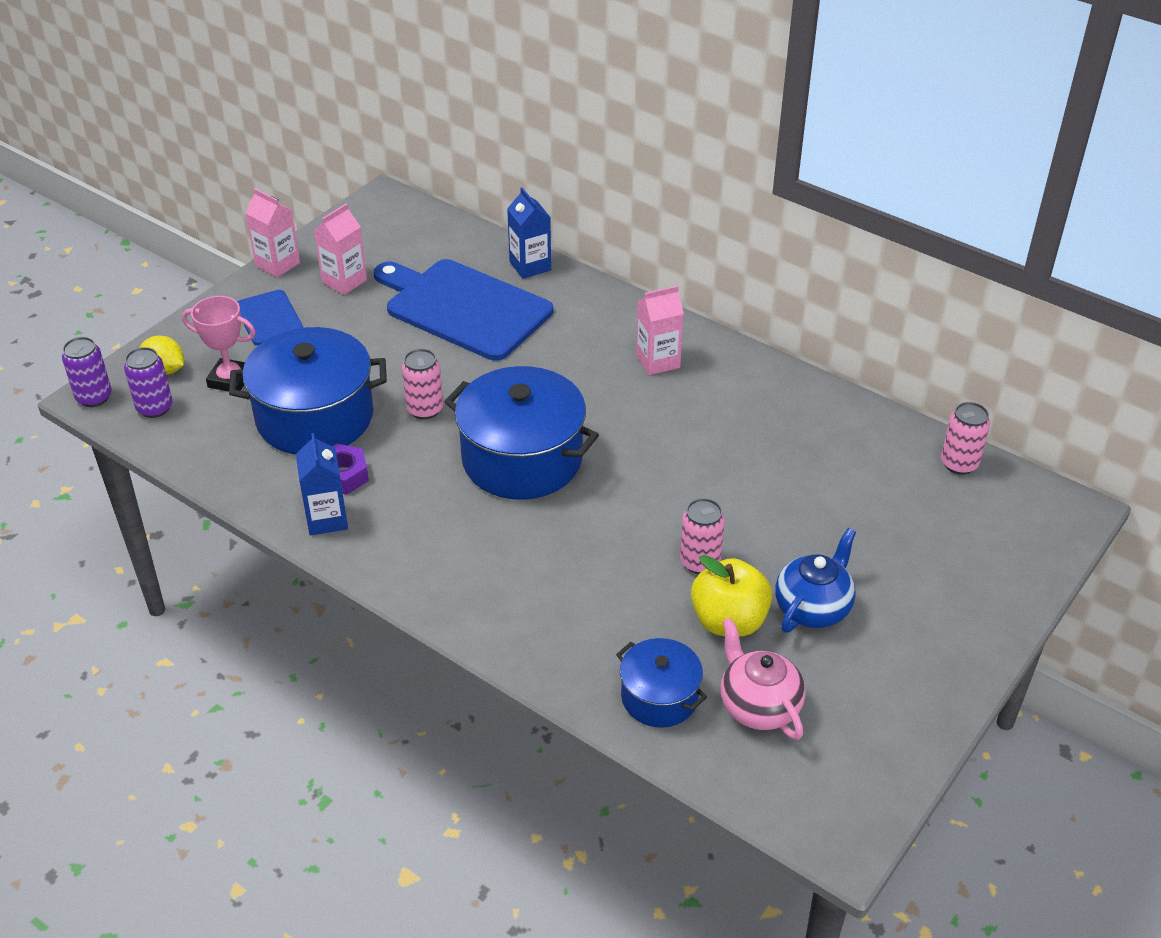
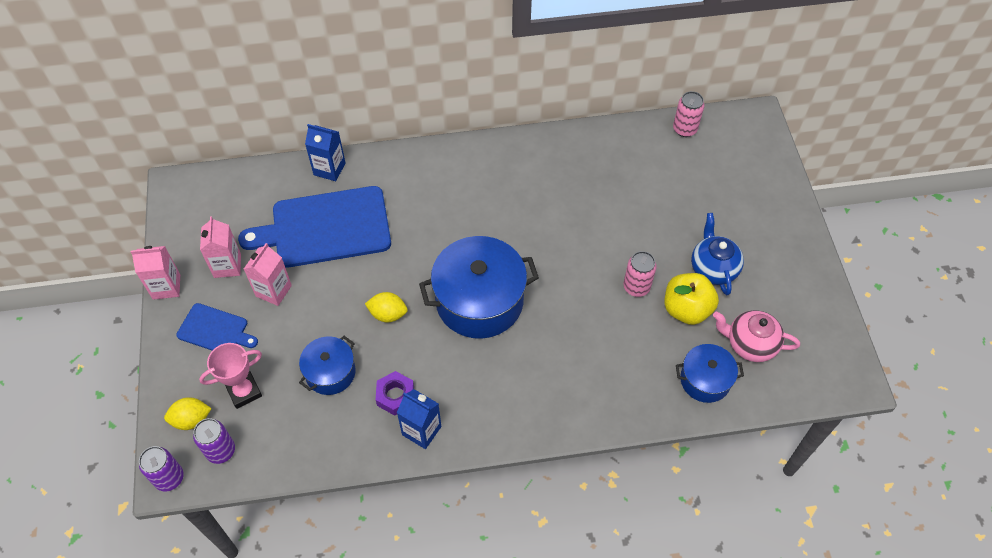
camera: 45 degrees left, 15 degrees up
blue pot [229,327,387,454] -> blue pot [299,336,356,395], size x0.55
pink can [402,349,443,420] -> yellow lemon [365,292,408,322]
pink carton [636,285,684,375] -> pink carton moved to [244,243,292,306]

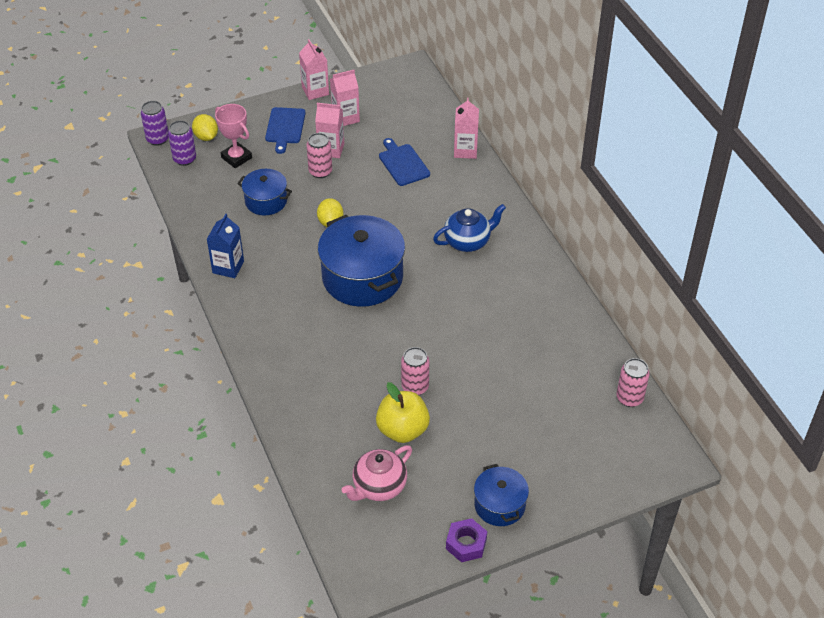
camera: 75 degrees right, 10 degrees down
blue cutting board [238,186,391,267] -> blue cutting board [379,138,430,186], size x0.51
blue carton [305,124,346,181] -> pink carton [454,98,479,159]
purple nut [376,371,414,416] -> purple nut moved to [446,518,487,562]
blue pot [676,344,744,403] -> blue pot moved to [474,464,529,526]
blue teapot [691,213,744,295] -> blue teapot moved to [433,204,506,252]
pink teapot [713,310,800,362] -> pink teapot turned 135 degrees counterclockwise [342,446,412,501]
none -> pink can [307,133,332,178]

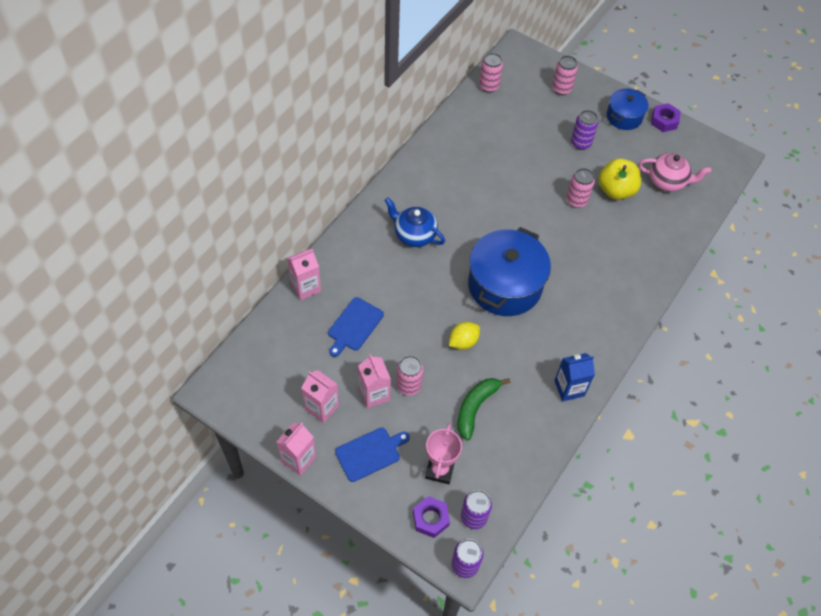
camera: 125 degrees left, 10 degrees up
yellow lemon [192,114,218,141] -> purple nut [413,496,450,538]
blue pot [237,169,292,216] -> green banana [458,378,510,440]
none -> pink can [552,56,578,95]
none -> purple can [571,110,598,150]

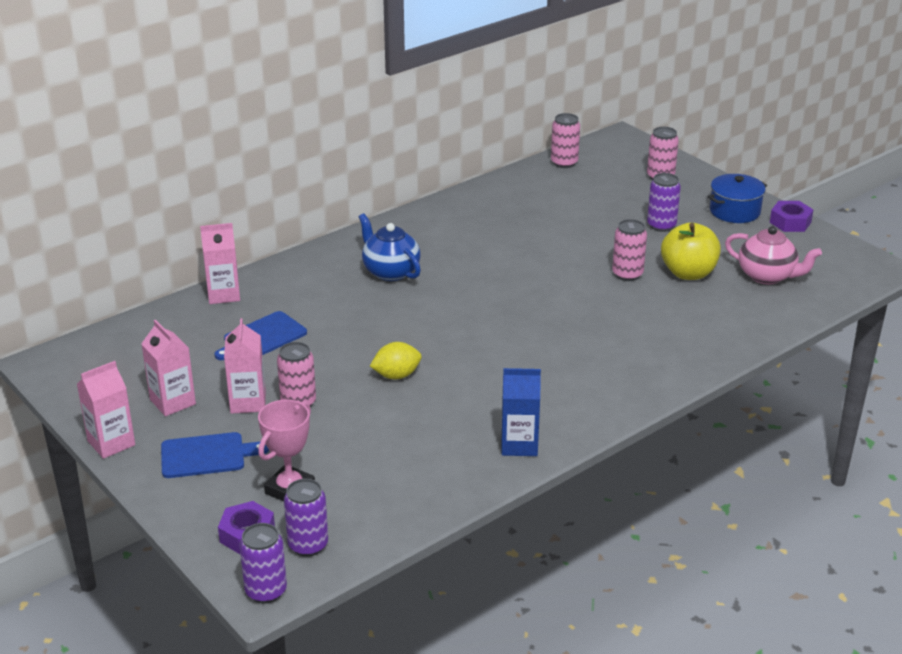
camera: 20 degrees right, 25 degrees down
green banana [458,378,510,440] -> none
blue pot [468,227,551,316] -> none

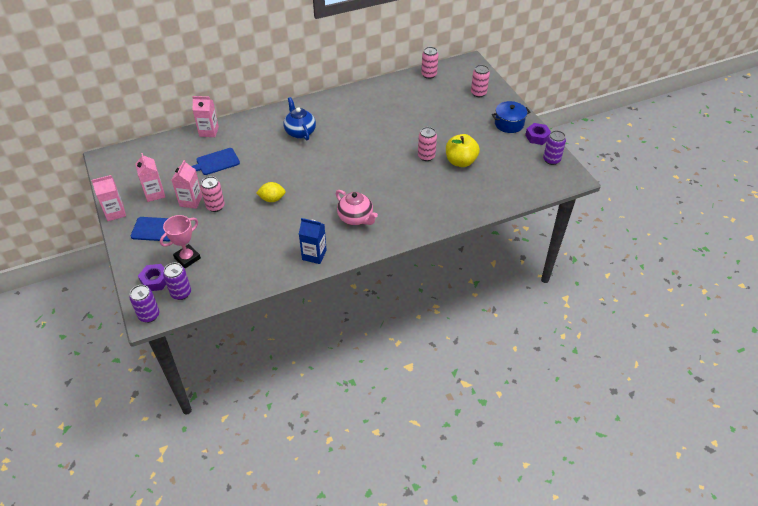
camera: 15 degrees right, 15 degrees up
purple can [647,173,681,232] -> purple can moved to [543,130,566,165]
pink teapot [725,226,822,284] -> pink teapot moved to [335,190,378,225]

